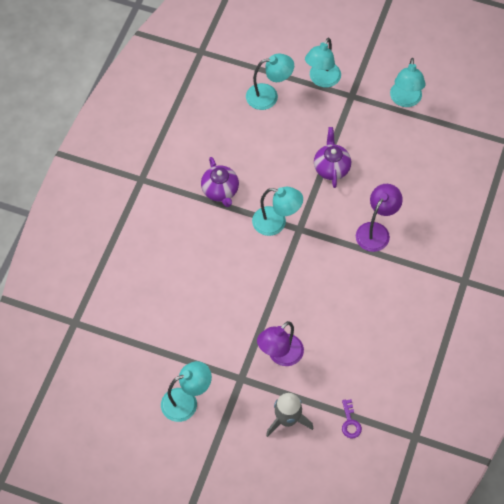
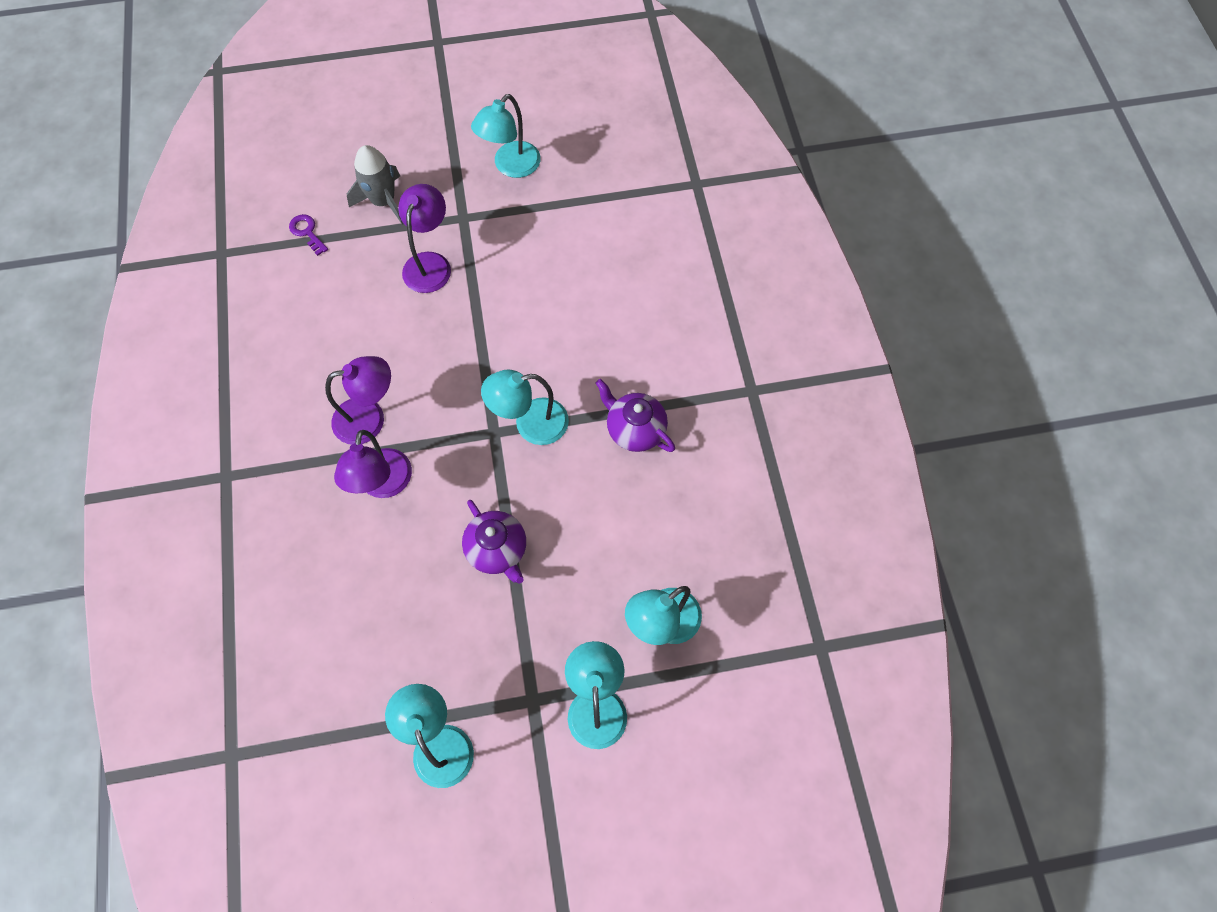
camera: 150 degrees right, 5 degrees up
none -> purple lamp [325,356,391,445]

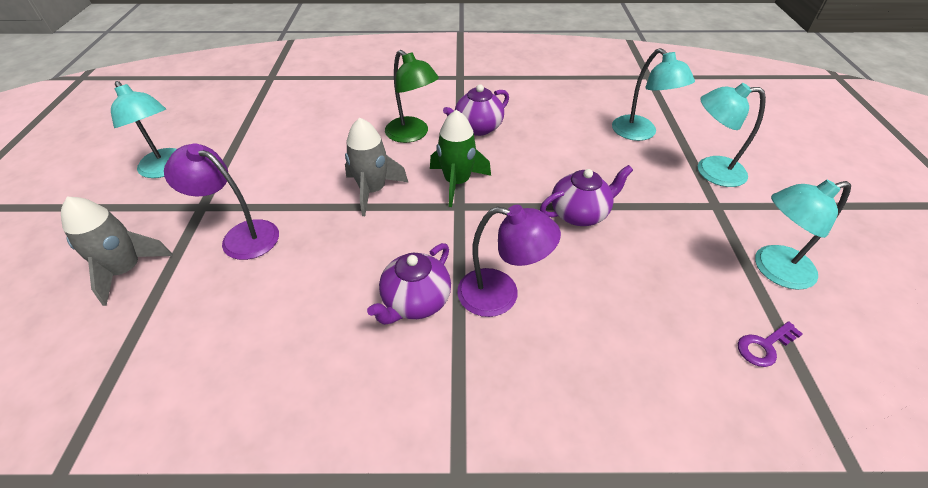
camera: 80 degrees left, 20 degrees down
purple key [289,214,328,256] -> purple key moved to [738,321,803,367]
purple lamp [325,356,391,445] -> purple teapot [367,243,451,325]
turquoise lamp [481,370,569,445] -> green rocket [430,110,491,207]
none -> grey rocket [345,118,408,216]
none -> green lamp [385,50,439,143]

